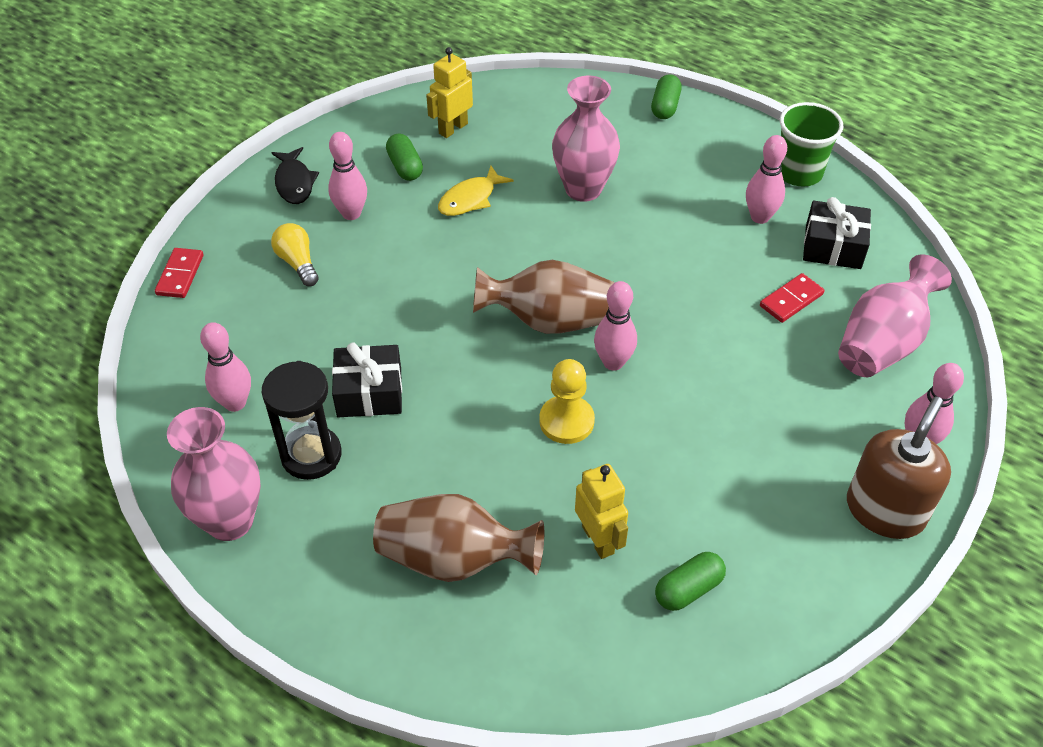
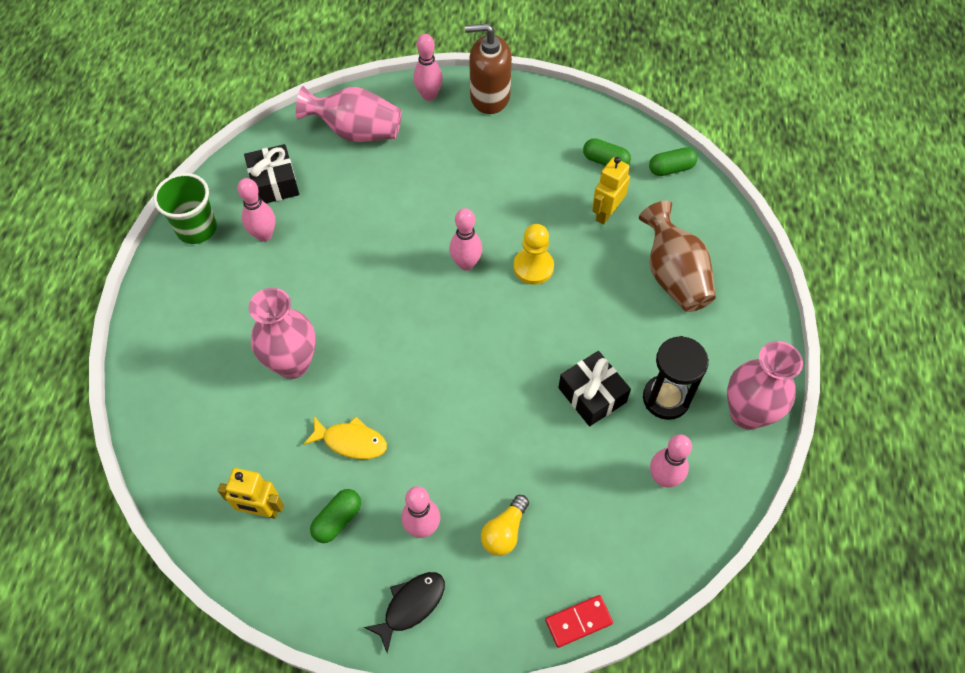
camera: 120 degrees left, 10 degrees up
brown vase [473,260,615,334] -> none
green capsule [651,74,682,119] -> green capsule moved to [649,148,697,176]
red domino [760,273,824,323] -> none

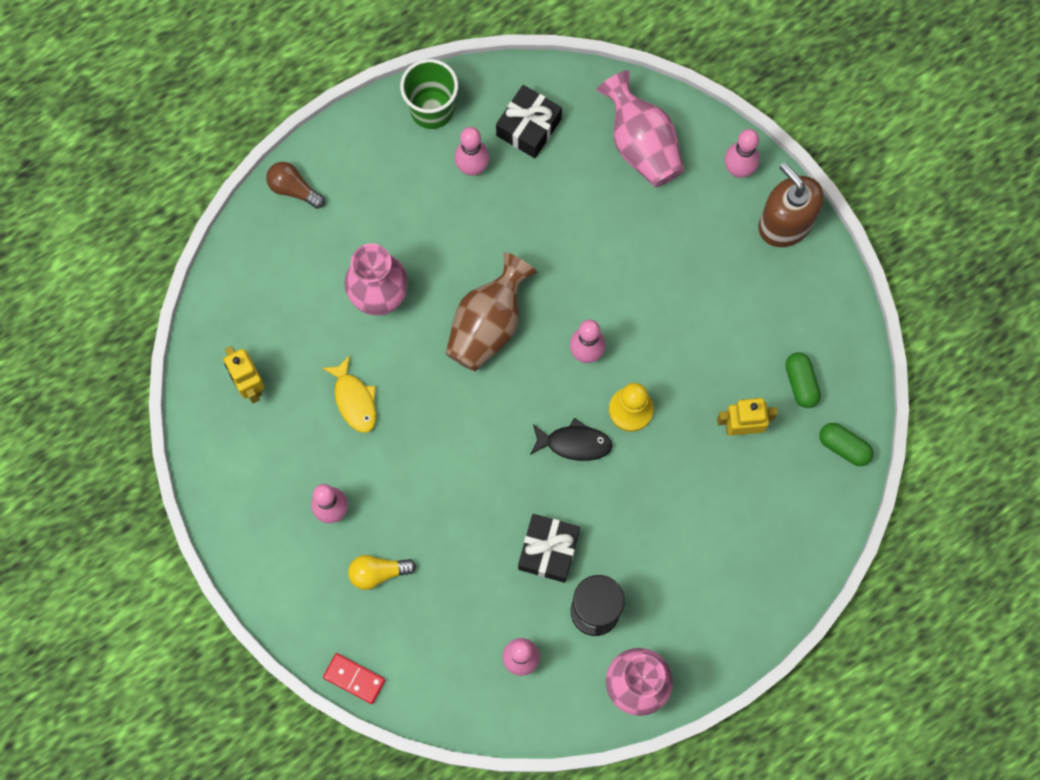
camera: 50 degrees right, 15 degrees up
green capsule [310,489,361,543] -> none
black fish [364,572,445,653] -> black fish moved to [530,418,613,461]
brown vase [639,201,716,312] -> brown vase moved to [445,252,537,371]
none -> brown light bulb [266,162,325,209]

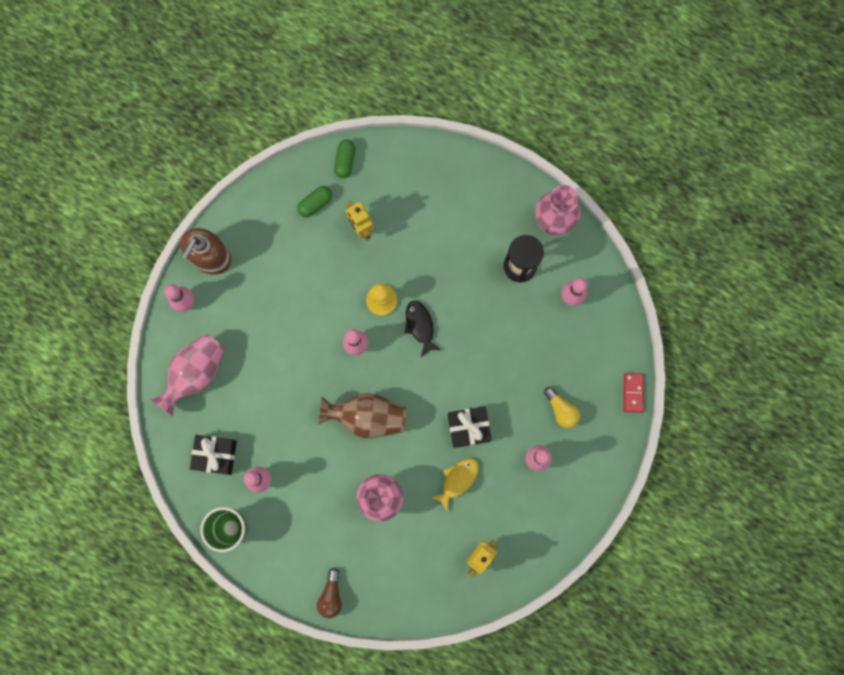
camera: 115 degrees left, 5 degrees up
black gift [518,514,580,583] -> black gift moved to [448,406,492,448]

